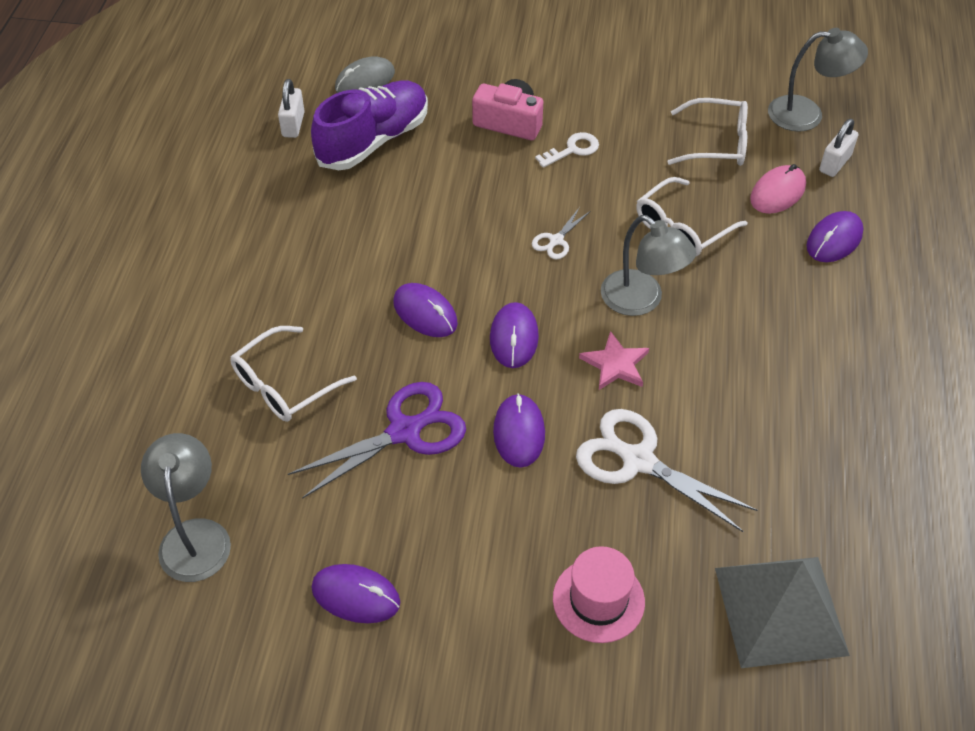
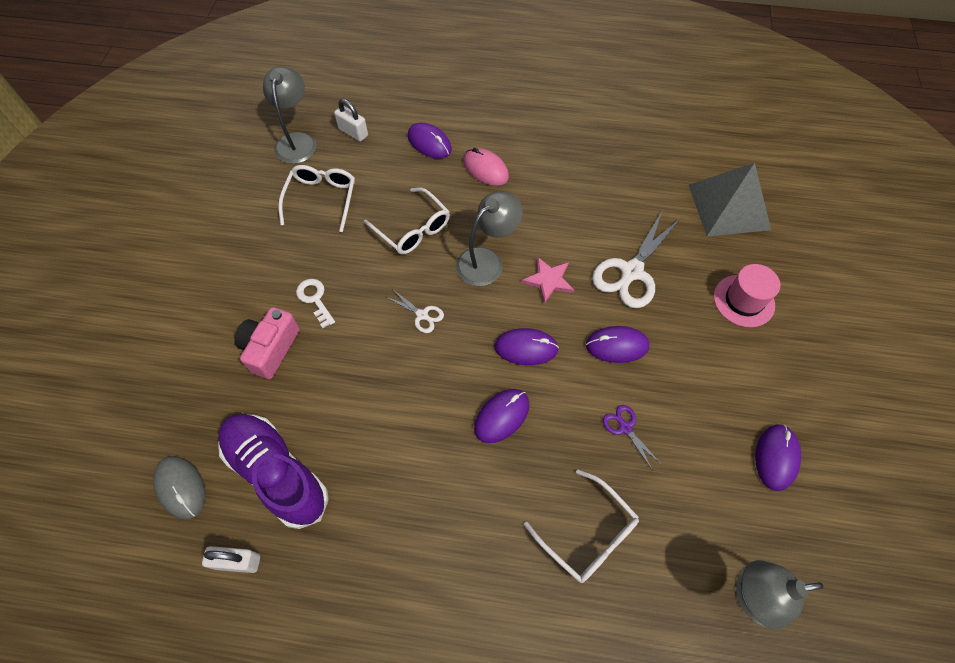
camera: 90 degrees left, 10 degrees up
purple scissors [288,382,466,499] -> purple scissors [603,405,661,471], size x0.49
pink mouse [750,164,806,214] -> pink mouse moved to [463,148,509,186]

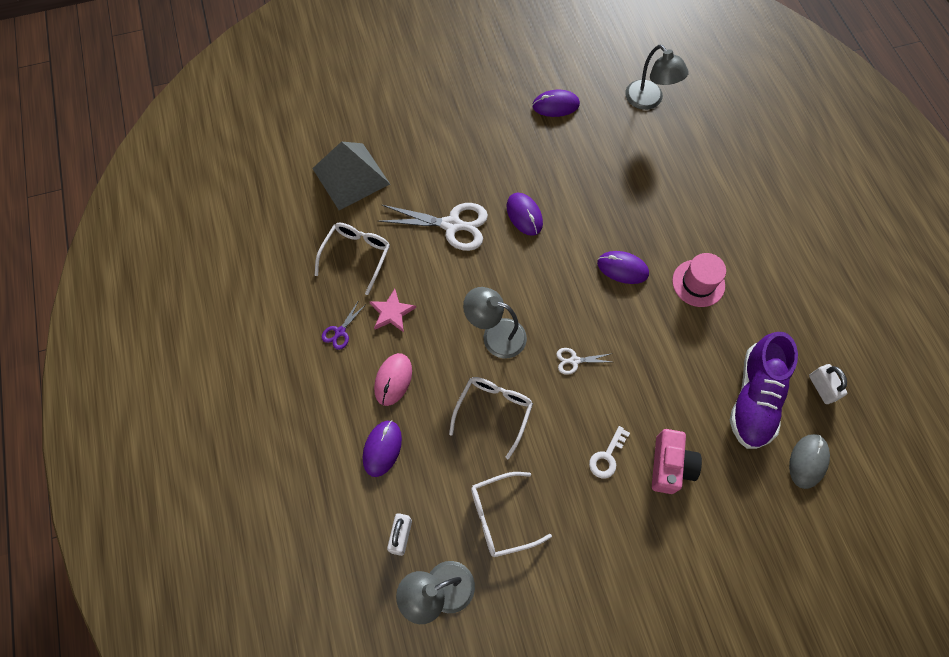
camera: 115 degrees left, 5 degrees up
pink camera [235,307,300,379] -> pink camera turned 75 degrees counterclockwise [652,429,702,494]
white scissors [387,289,444,333] -> white scissors turned 105 degrees counterclockwise [556,348,613,375]
purple mouse [494,328,559,365] -> none
pink star [522,257,574,304] -> pink star moved to [369,289,416,332]
white glasses [524,469,639,583] -> white glasses moved to [315,223,390,295]
purple scissors [603,405,661,471] -> purple scissors moved to [322,300,365,350]
pink hat [714,264,781,327] -> pink hat moved to [672,253,726,307]

